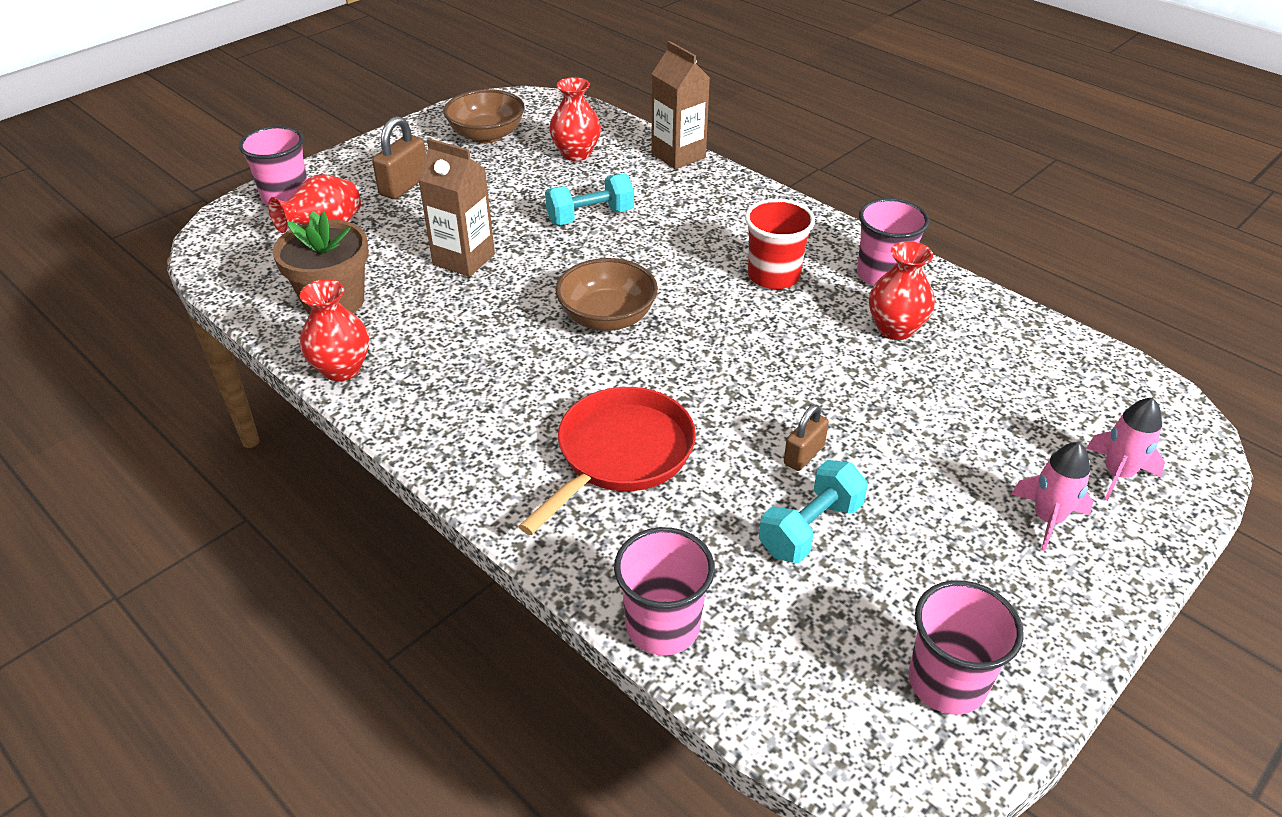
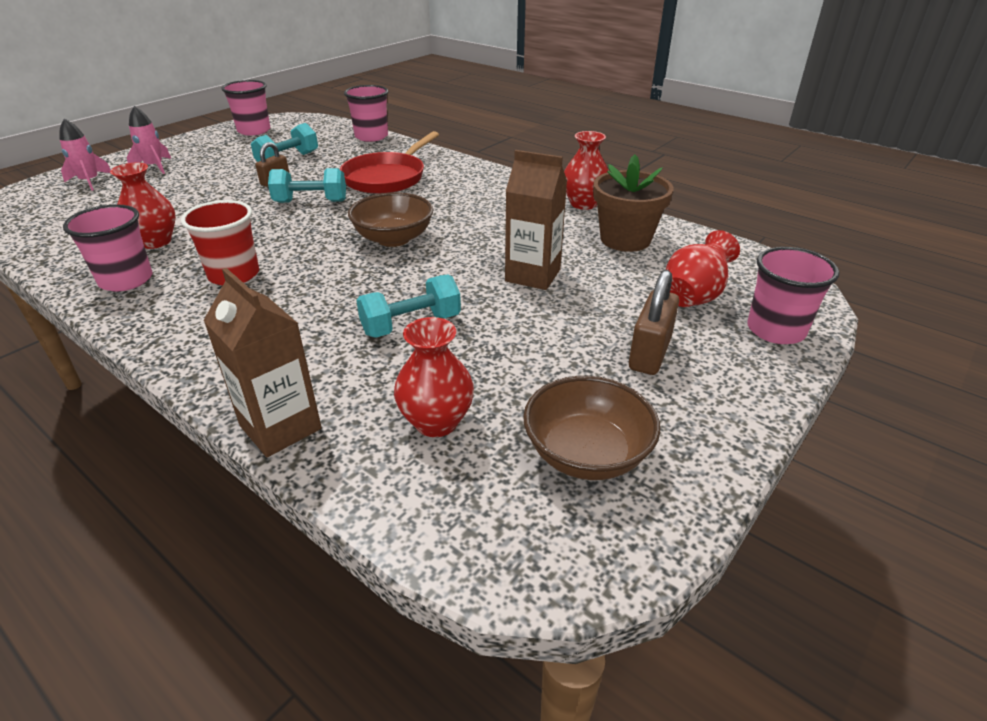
camera: 175 degrees right, 5 degrees down
none -> turquoise dumbbell [268,168,346,203]

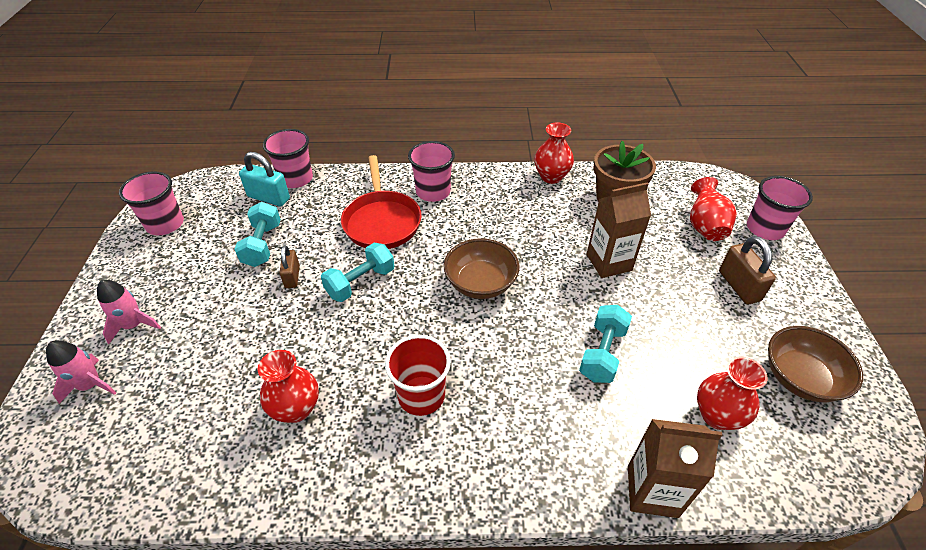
camera: 40 degrees left, 10 degrees up
pink cup [63,204,153,291] -> pink cup moved to [408,141,455,202]
none -> turquoise padlock [239,152,290,207]

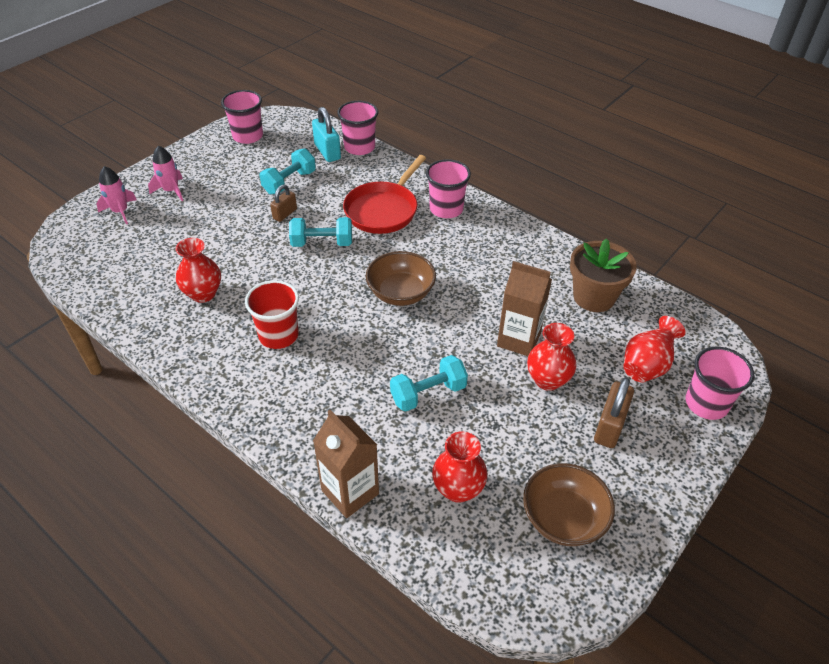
camera: 40 degrees right, 0 degrees up
red vase [534,122,574,184] -> red vase moved to [527,323,576,391]

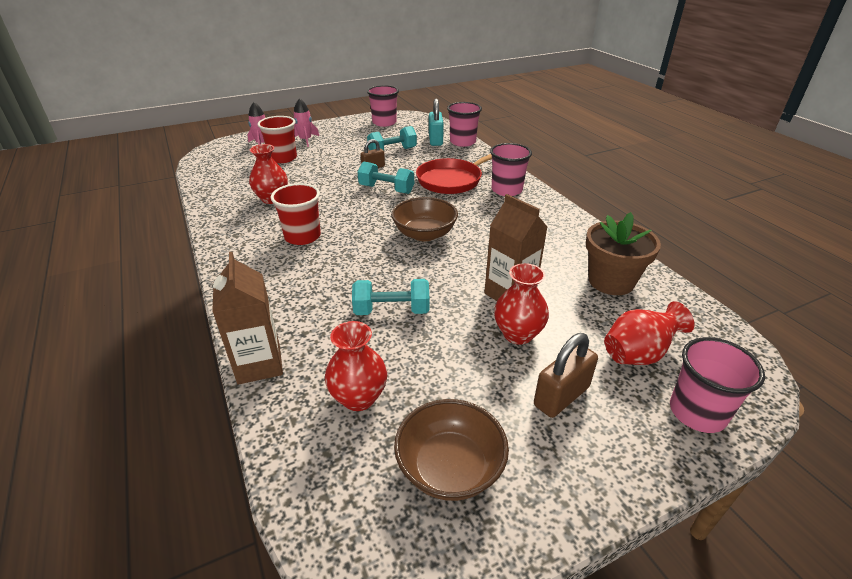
camera: 25 degrees right, 10 degrees down
none -> red cup [258,116,297,163]

